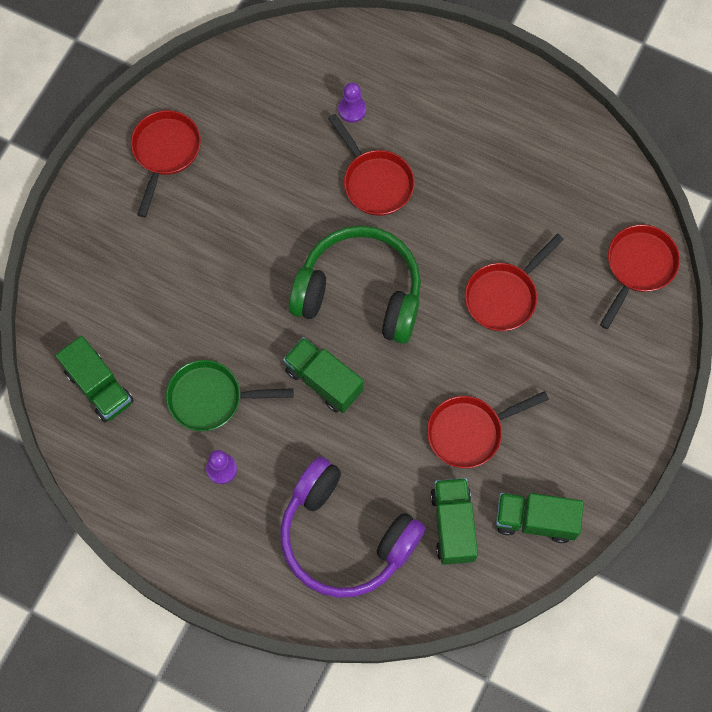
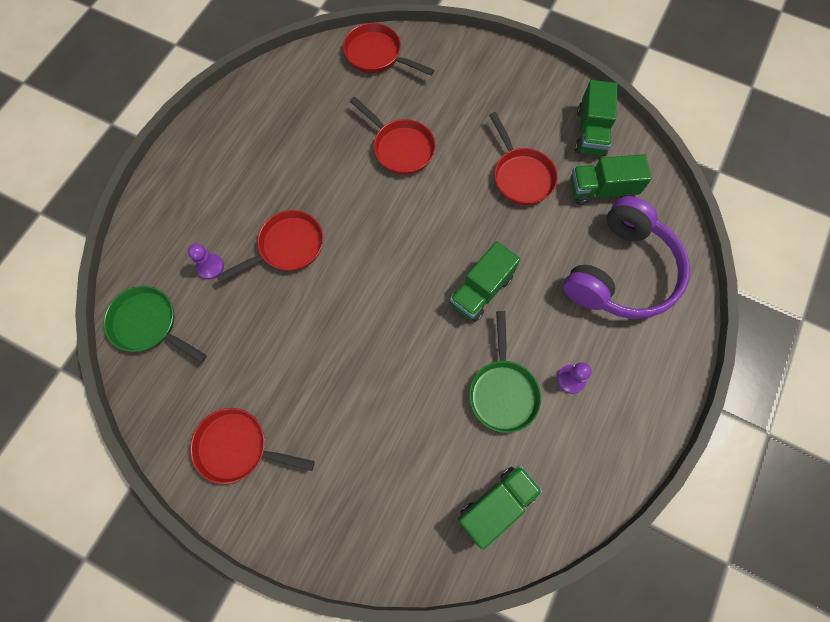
camera: 90 degrees left, 0 degrees up
green headphones [289,225,421,344] -> none
none -> green pan [103,286,207,363]

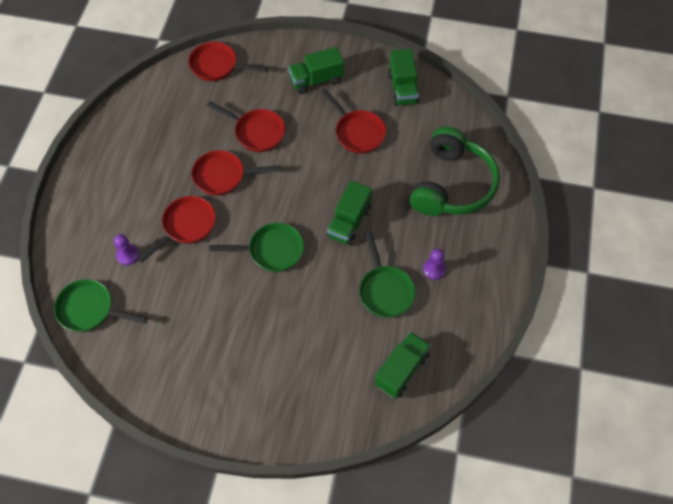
camera: 15 degrees left, 10 degrees down
red pan [190,408,315,484] -> red pan moved to [191,150,281,196]
purple headphones [563,196,690,319] -> green headphones [410,126,500,216]
green truck [570,154,652,205] -> green truck moved to [288,47,344,94]
none -> green pan [209,223,304,272]

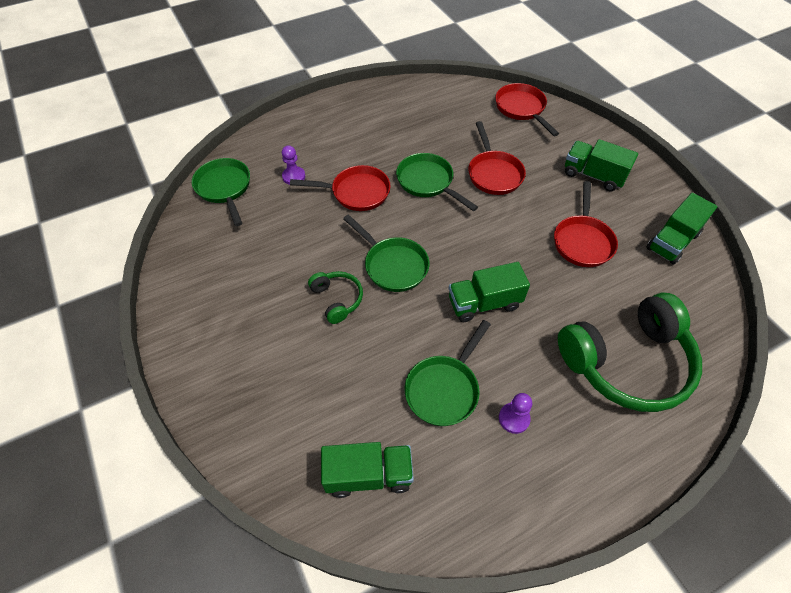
camera: 50 degrees right, 5 degrees down
red pan [191,150,281,196] -> green pan [396,153,478,211]
none -> green headphones [308,271,363,324]

